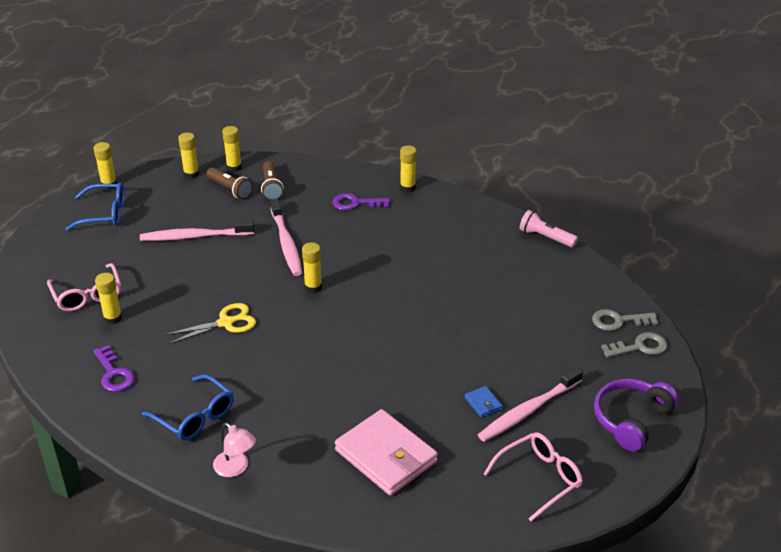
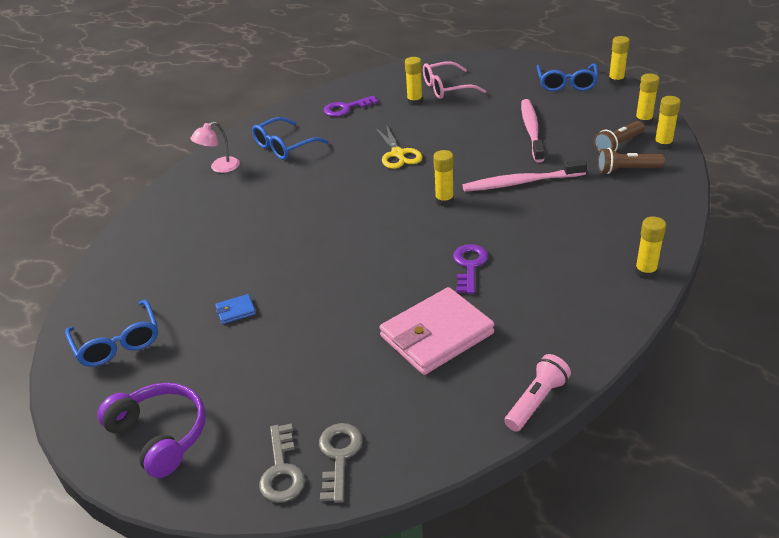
camera: 100 degrees right, 0 degrees up
purple key [332,193,390,210] -> purple key moved to [453,244,488,294]
pink wallet [335,409,438,496] -> pink wallet moved to [379,287,495,375]
pink toothbrush [478,367,583,442] -> none
pink glasses [484,432,583,521] -> blue glasses [65,300,158,367]

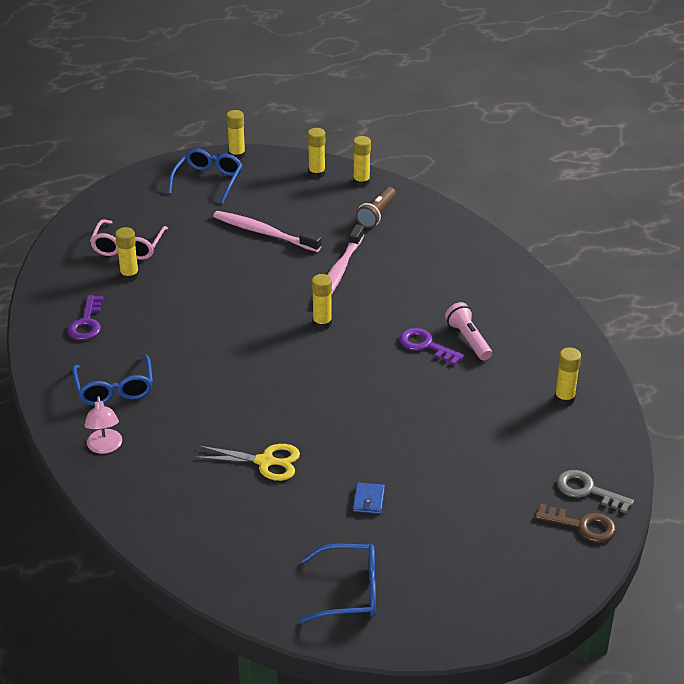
camera: 65 degrees left, 0 degrees up
purple headphones [97,383,206,478] -> none
grey key [259,423,305,503] -> brown key [535,504,616,542]
yellow scissors [376,125,422,169] -> yellow scissors moved to [194,444,300,481]
pink wallet [379,287,495,375] -> none
pink flashlight [504,354,571,431] -> pink flashlight moved to [445,302,492,361]
blue glasses [536,64,598,92] -> blue glasses turned 105 degrees counterclockwise [168,148,242,204]
brown flashlight [594,121,645,152] -> none
yellow glue stick [635,217,666,279] -> yellow glue stick moved to [555,347,581,406]

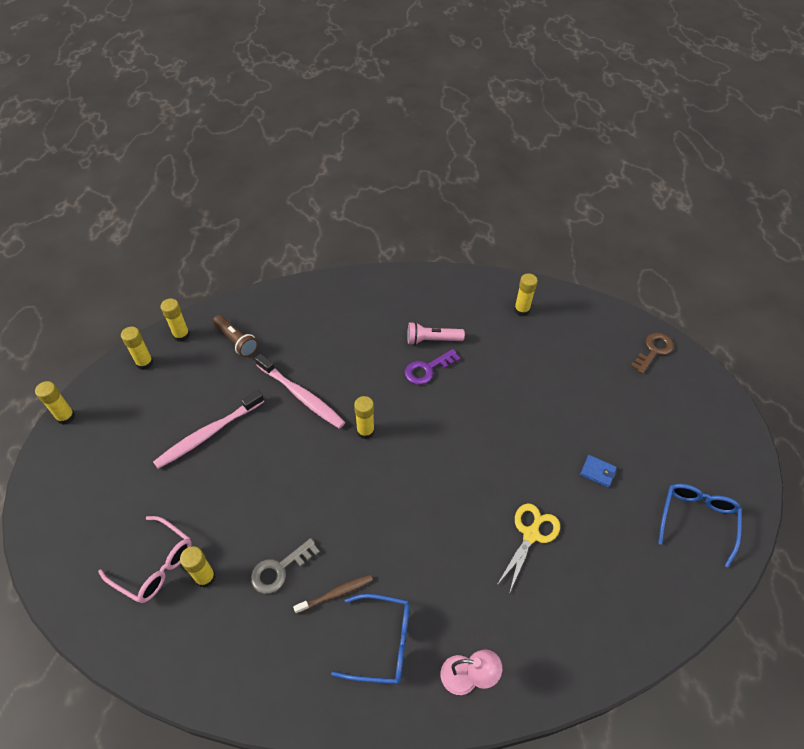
camera: 70 degrees left, 15 degrees up
purple key [67,295,104,340] -> none
blue glasses [168,148,242,204] -> none
grey key [557,470,634,513] -> grey key moved to [251,538,320,594]
none -> brown toothbrush [293,575,373,614]

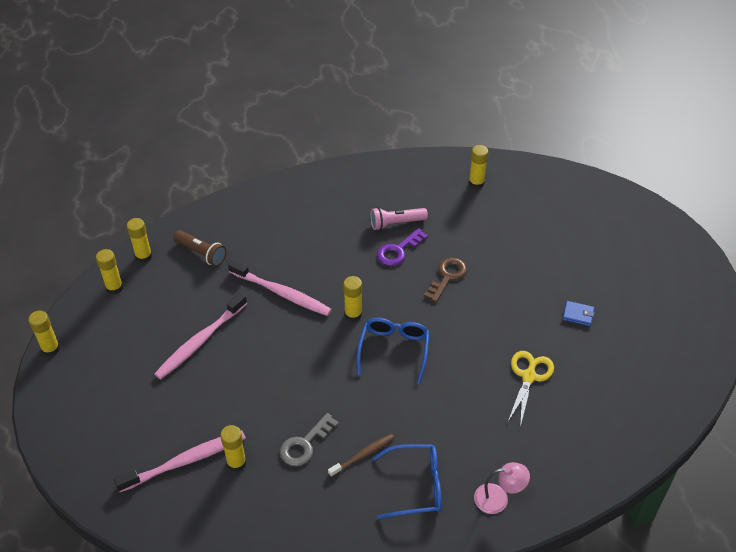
camera: 10 degrees left, 5 degrees down
pink glasses [98,516,192,603] -> pink toothbrush [114,430,246,492]
brown key [630,333,674,374] -> brown key moved to [424,257,467,302]
blue glasses [658,484,742,567] -> blue glasses moved to [357,318,430,384]

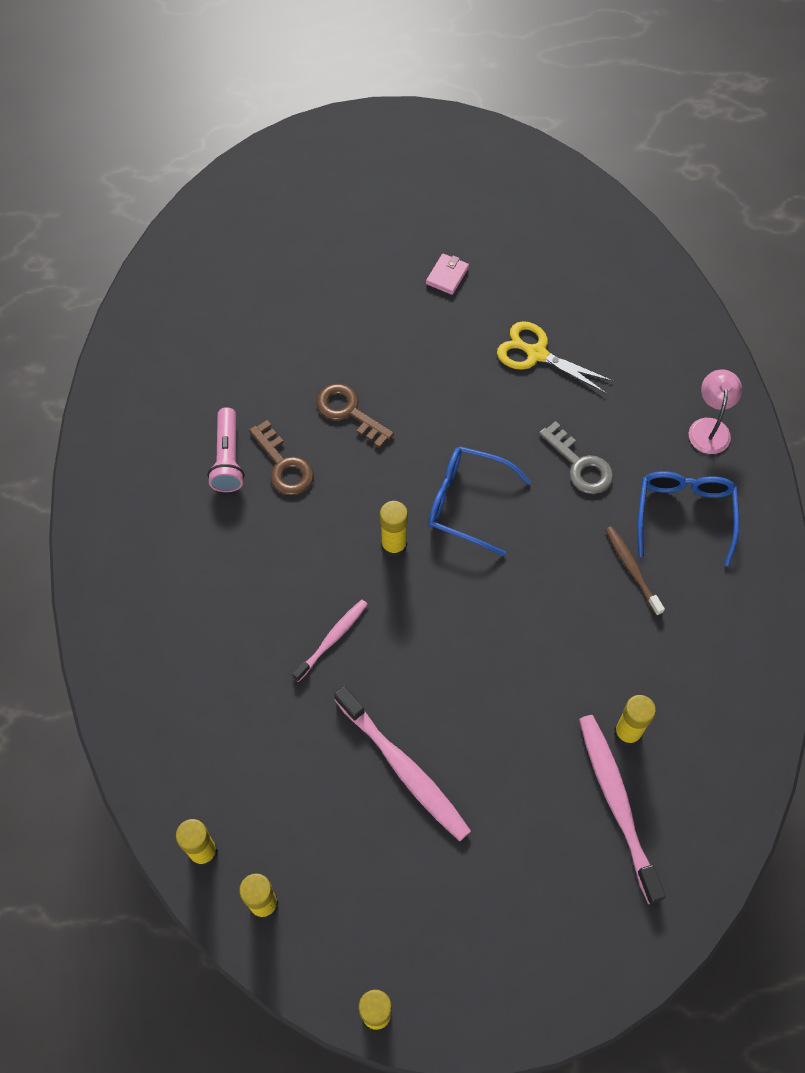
camera: 80 degrees left, 15 degrees up
brown flashlight [174,230,227,266] -> none
pink toothbrush [228,260,332,316] -> pink toothbrush [292,599,368,682], size x0.58
grey key [280,413,339,466] -> grey key moved to [539,421,613,494]
purple key [377,228,428,266] -> brown key [249,420,314,495]
yellow glue stick [469,145,488,189] -> none
blue wallet [562,301,595,326] -> pink wallet [426,253,469,295]

